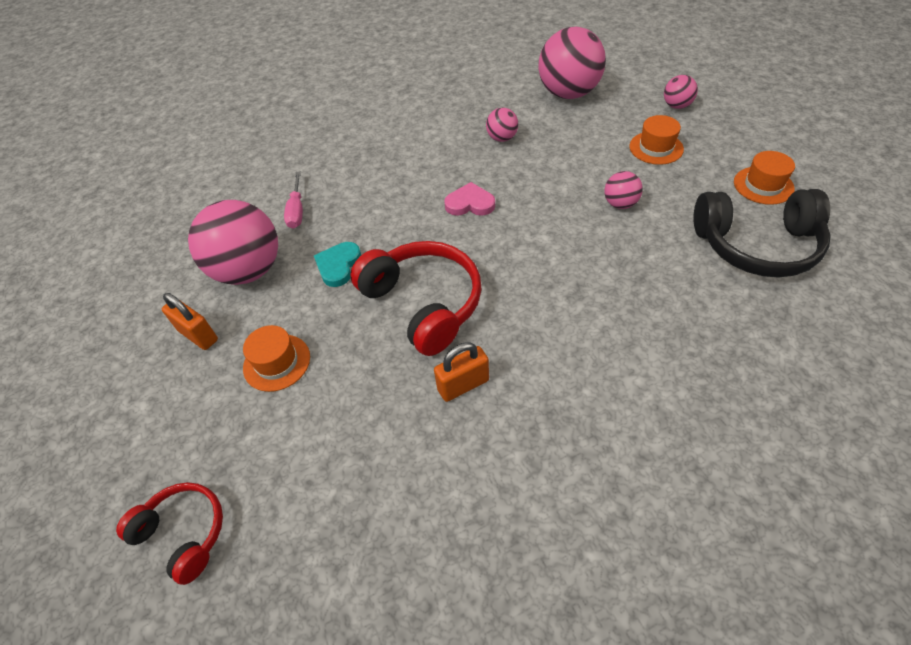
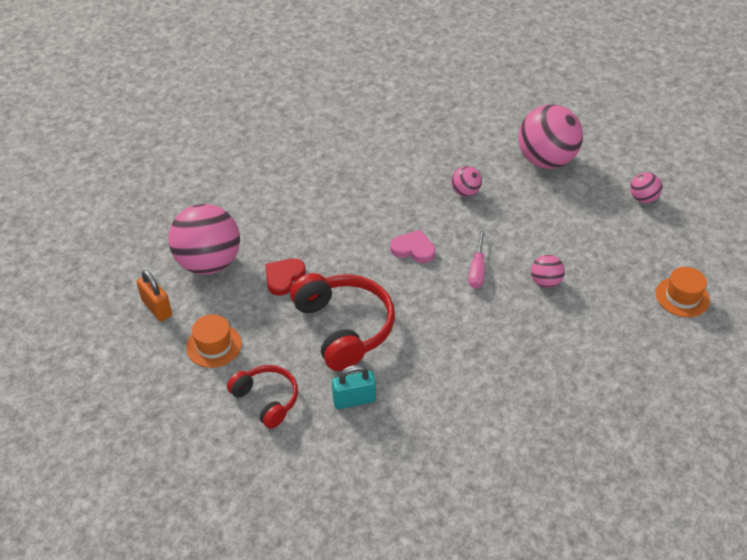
camera: 10 degrees right, 5 degrees down
red headphones [116,482,223,585] -> red headphones moved to [227,365,298,429]
pink screwdriver [284,172,303,229] -> pink screwdriver moved to [468,231,485,289]
turquoise heart [314,242,361,287] -> red heart [265,258,306,296]
orange padlock [434,342,489,402] -> turquoise padlock [332,365,376,409]
orange hat [630,115,684,165] -> none
black headphones [693,189,831,278] -> none

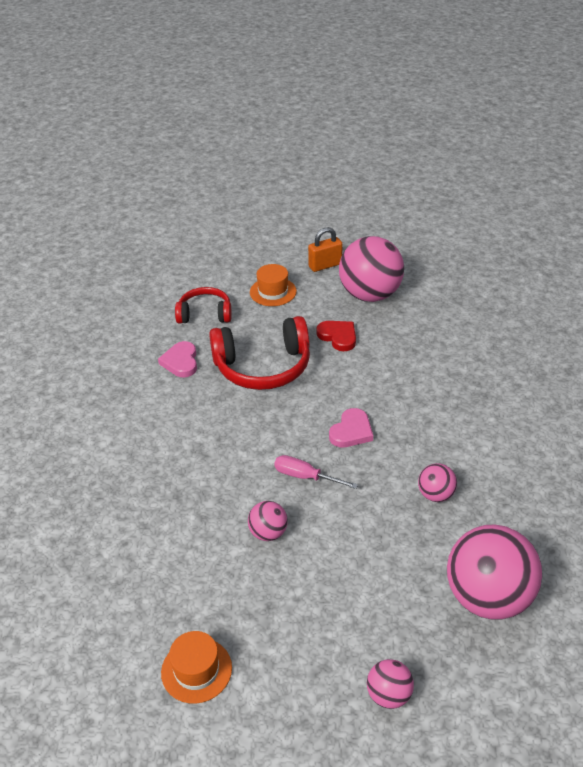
camera: 105 degrees right, 5 degrees down
red headphones [227,365,298,429] -> red headphones turned 150 degrees counterclockwise [175,287,232,324]
turquoise padlock [332,365,376,409] -> pink heart [158,341,197,377]

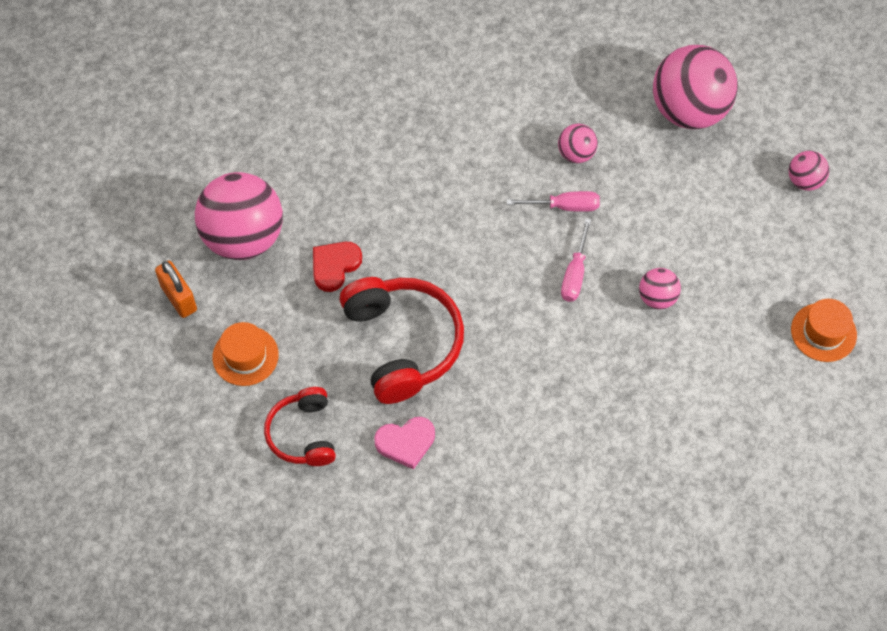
camera: 100 degrees left, 20 degrees up
pink heart [329,408,373,447] -> none
none -> pink screwdriver [507,191,600,212]

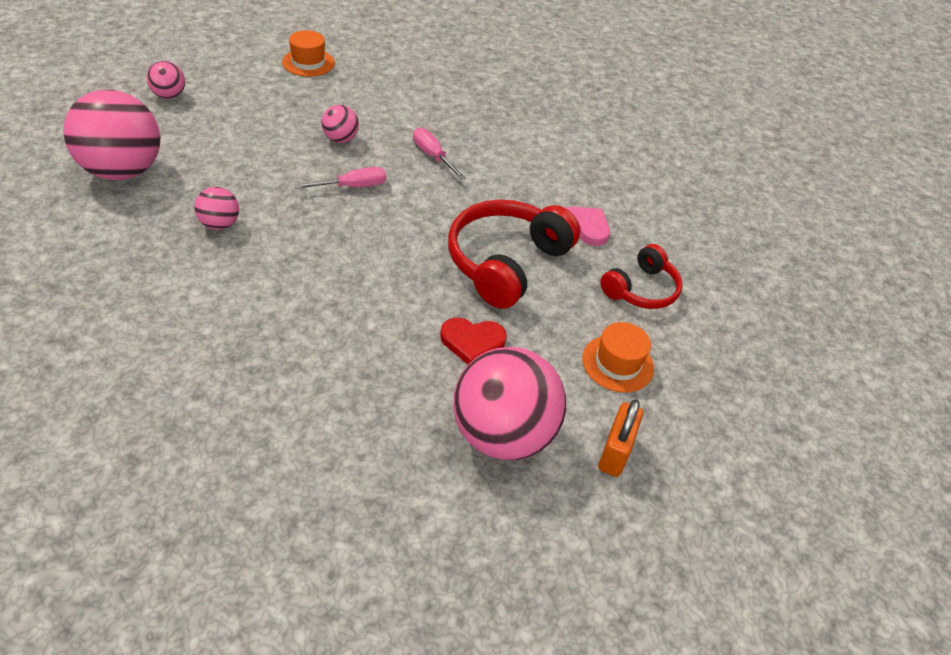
camera: 130 degrees left, 15 degrees down
pink screwdriver [507,191,600,212] -> pink screwdriver moved to [413,128,466,180]

